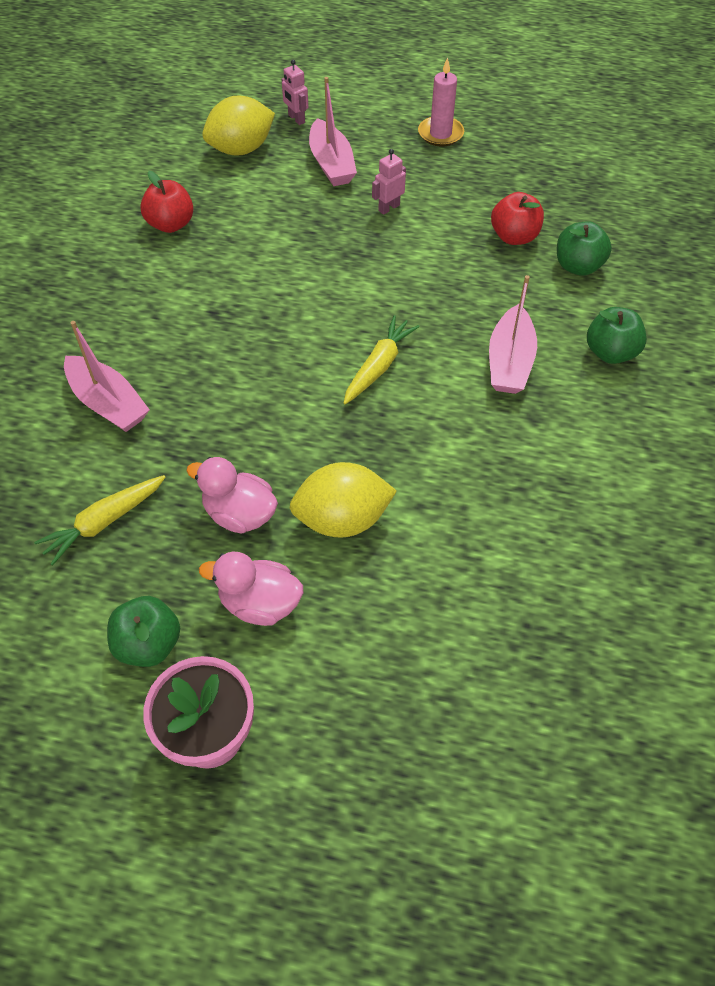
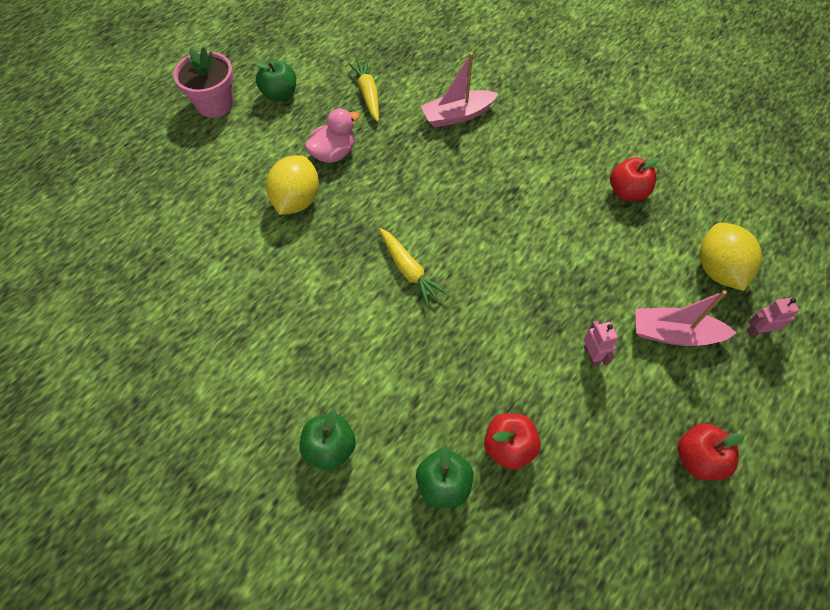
camera: 115 degrees right, 5 degrees up
pink duck [199,552,303,626] -> none
pink candle [418,57,464,147] -> red apple [678,423,744,480]
pink boat [489,275,537,394] -> none

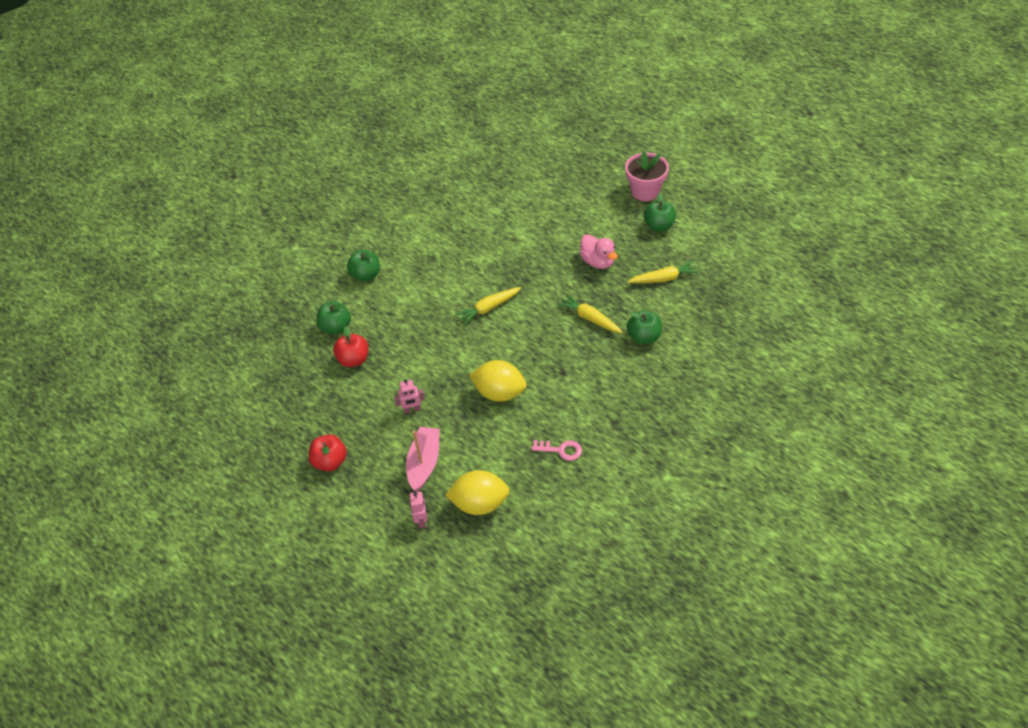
camera: 95 degrees right, 10 degrees down
yellow lemon [266,155,319,215] -> yellow lemon moved to [469,360,527,402]
pink boat [421,53,498,128] -> green apple [627,310,662,344]
red apple [610,157,660,201] -> pink key [532,440,582,461]
none -> yellow carrot [557,294,623,333]

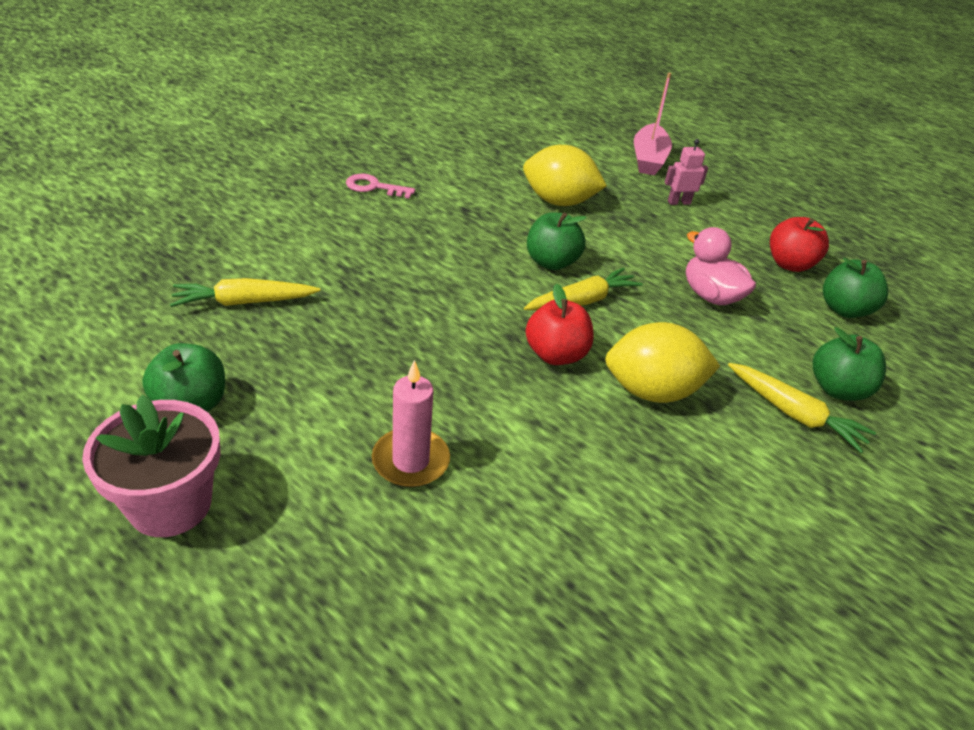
camera: 175 degrees right, 10 degrees down
red apple [309,434,347,471] -> red apple moved to [526,284,594,365]
pink robot [410,491,428,528] -> none
yellow lemon [445,470,510,515] -> yellow lemon moved to [605,322,720,403]
pink key [532,440,582,461] -> pink key moved to [346,174,415,199]
yellow carrot [557,294,623,333] -> yellow carrot moved to [728,363,876,453]
pink duck [580,234,618,269] -> pink duck moved to [686,227,756,305]
green apple [627,310,662,344] -> green apple moved to [527,212,587,270]
none -> pink candle [372,360,450,487]

